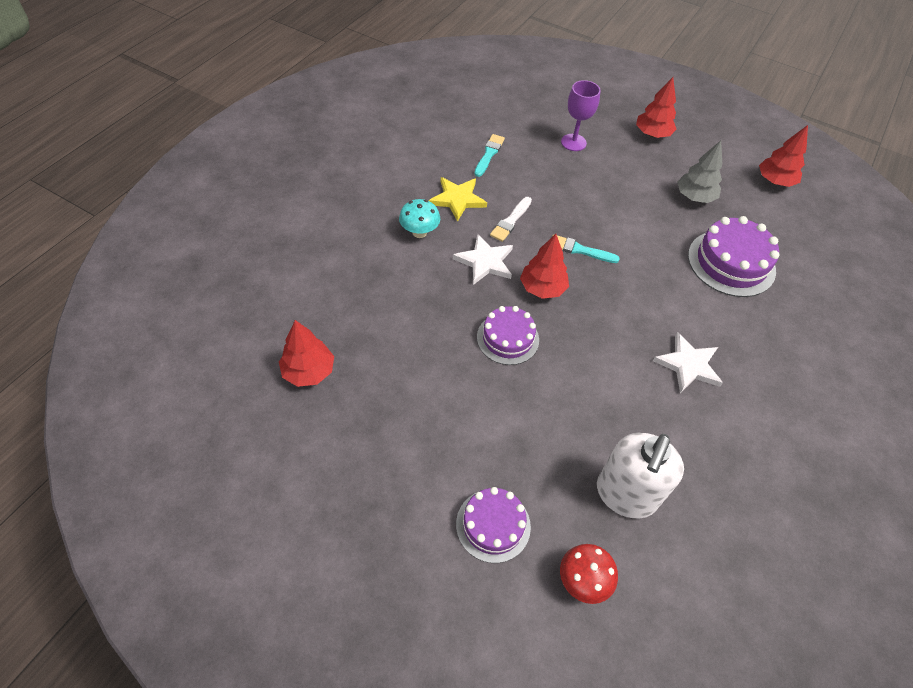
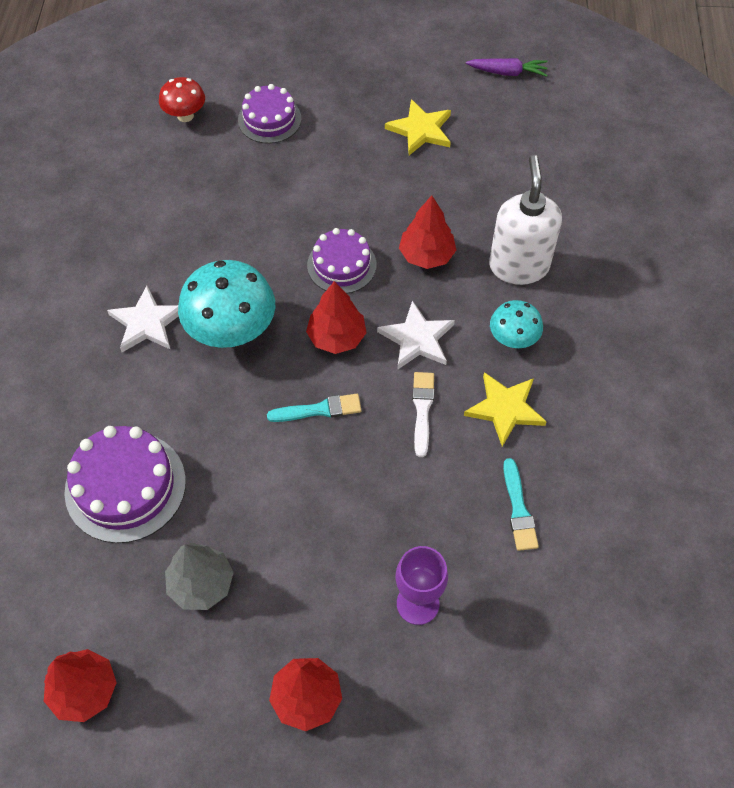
camera: 155 degrees right, 5 degrees up
red tree [279,320,334,387] -> red tree moved to [399,195,456,269]
white soap dispenser [597,433,684,518] -> white soap dispenser moved to [489,155,562,285]
none -> turquoise mushroom [178,260,275,348]
none -> yellow star [385,99,451,155]
none -> purple carrot [466,58,547,77]

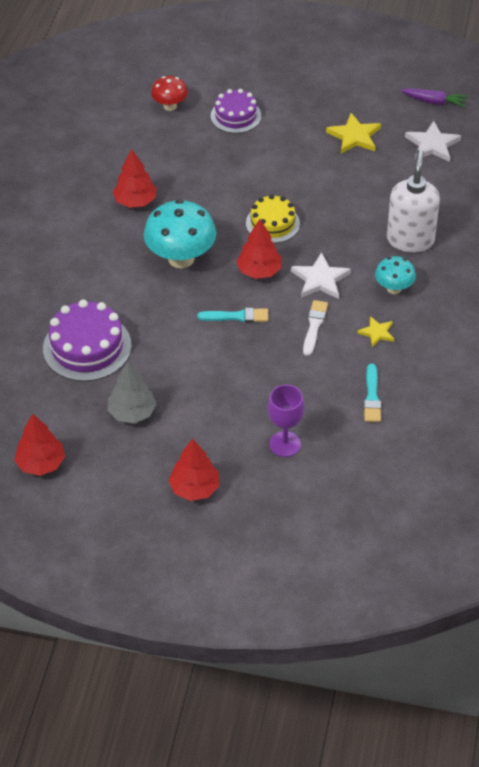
camera: 10 degrees right, 10 degrees down
white star [107,286,179,352] -> white star moved to [405,121,461,162]
purple cake [307,228,376,293] -> yellow cake [246,194,300,243]
red tree [399,195,456,269] -> red tree moved to [113,148,157,208]
yellow star [464,372,547,447] -> yellow star [357,316,394,347], size x0.61

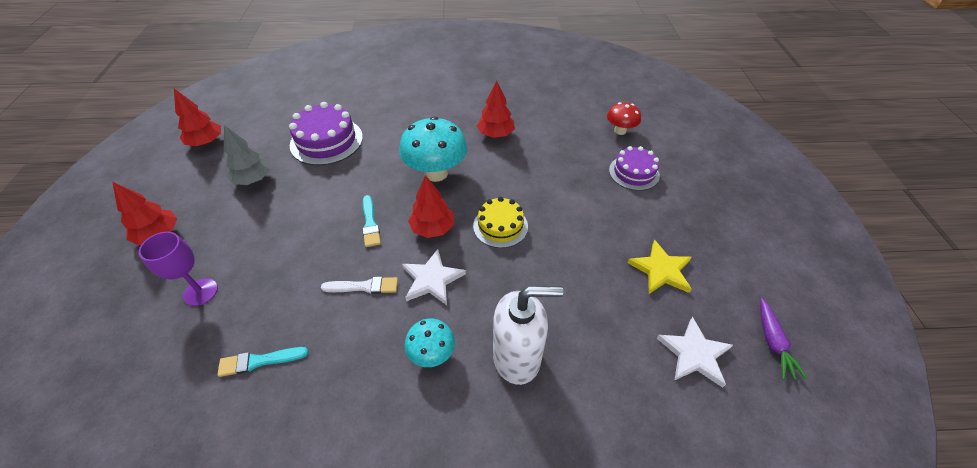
camera: 75 degrees right, 0 degrees up
yellow star [357,316,394,347] -> none

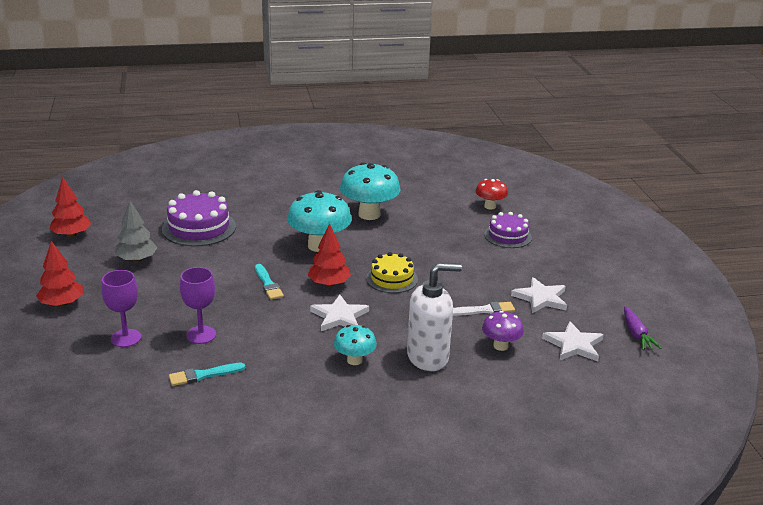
camera: 10 degrees left, 20 degrees down
white brush [321,277,398,294] -> white brush moved to [453,302,515,316]
red tree [477,81,515,138] -> turquoise mushroom [340,163,400,220]
yellow star [628,240,692,294] -> white star [511,277,567,313]
none -> purple goblet [180,267,216,344]
none -> purple mushroom [482,311,524,351]

